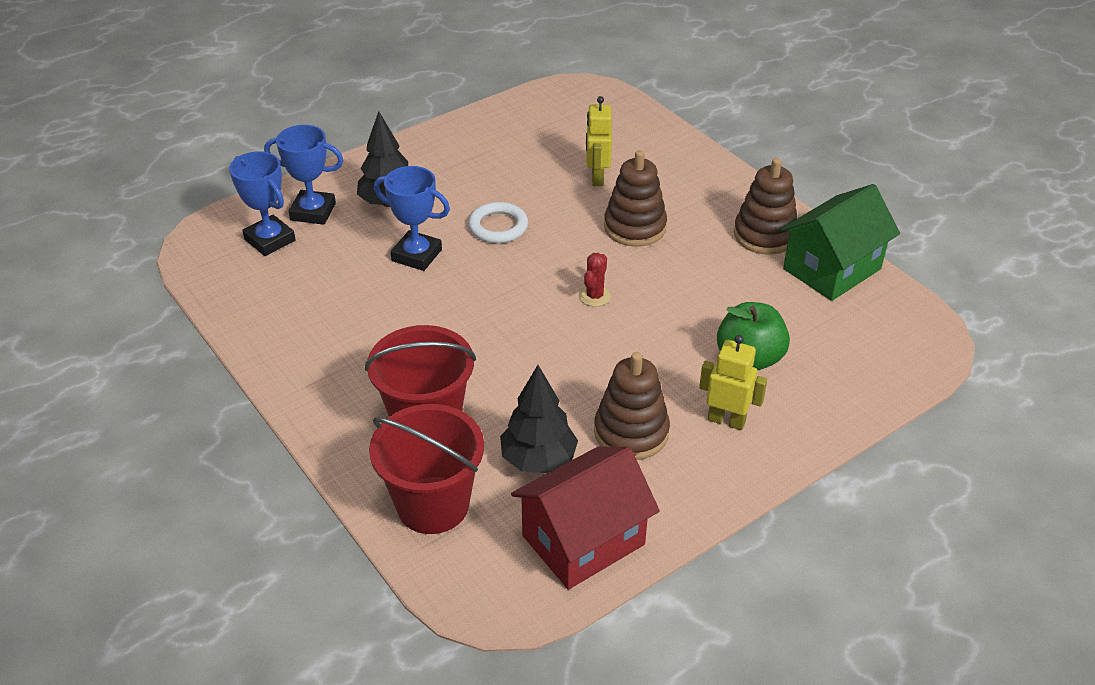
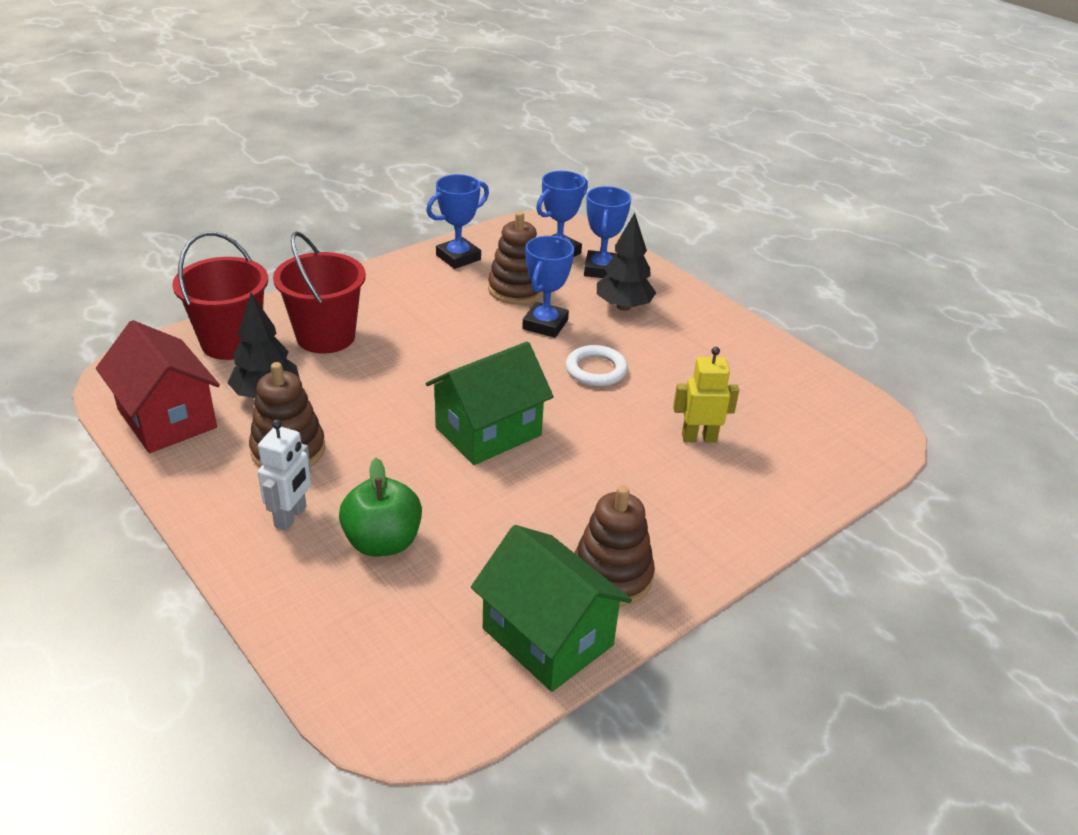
camera: 85 degrees right, 5 degrees down
red cactus [579,253,611,307] -> green house [426,341,554,465]
brown stacking toy [604,150,667,247] -> brown stacking toy moved to [488,211,543,305]
yellow robot [699,335,767,430] -> white robot [258,419,311,531]
none -> blue trophy [426,174,489,269]

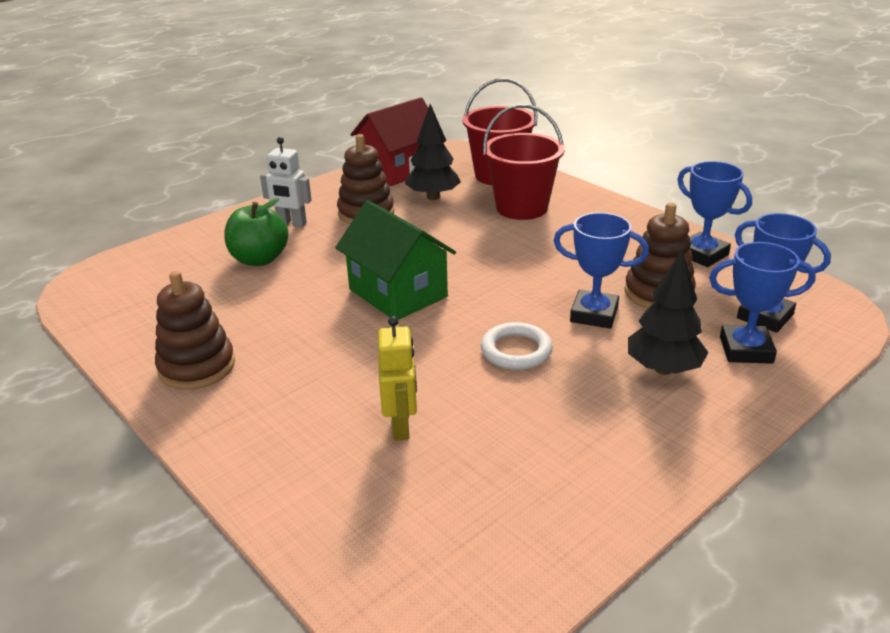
camera: 90 degrees right, 5 degrees down
green house [471,525,632,692] -> none

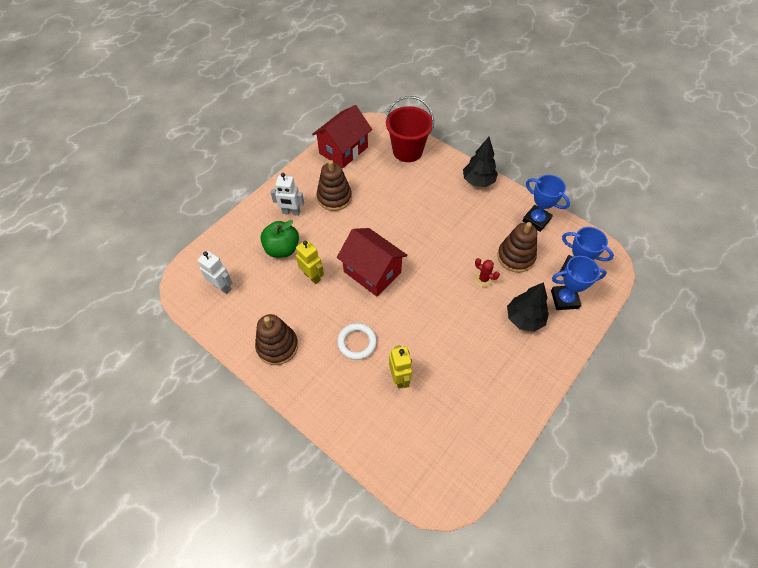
camera: 10 degrees left, 25 degrees up
green house [335,200,456,320] -> red house [337,228,407,297]
black tree [405,104,461,200] -> black tree moved to [463,137,498,187]
white ring [481,322,553,370] -> white ring moved to [337,323,377,360]
red bucket [483,104,565,220] -> none
blue trophy [554,212,649,329] -> red cactus [475,258,500,287]
none -> white robot [198,251,232,294]
none -> yellow robot [296,240,324,284]

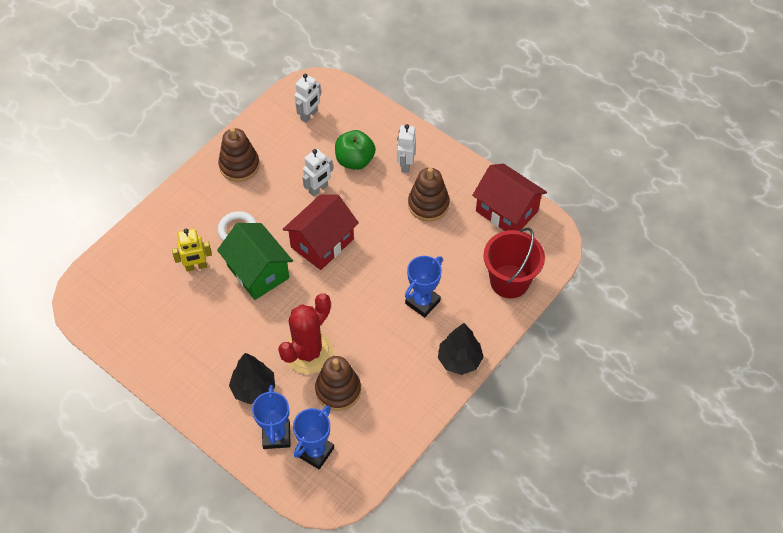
camera: 90 degrees right, 0 degrees up
yellow robot [296,240,324,284] -> white robot [303,149,333,197]
red cactus [475,258,500,287] -> red cactus [278,294,333,374], size x2.31
blue trophy [523,175,570,232] -> blue trophy moved to [405,256,443,318]
none -> green house [217,223,293,300]

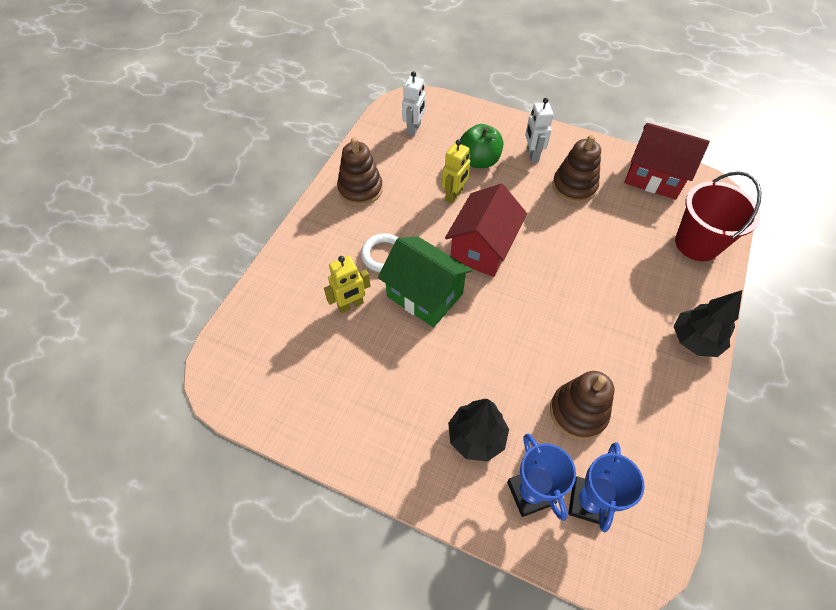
camera: 15 degrees left, 0 degrees up
red cactus [278,294,333,374] -> none
white robot [303,149,333,197] -> yellow robot [442,139,470,203]
blue trophy [405,256,443,318] -> none

